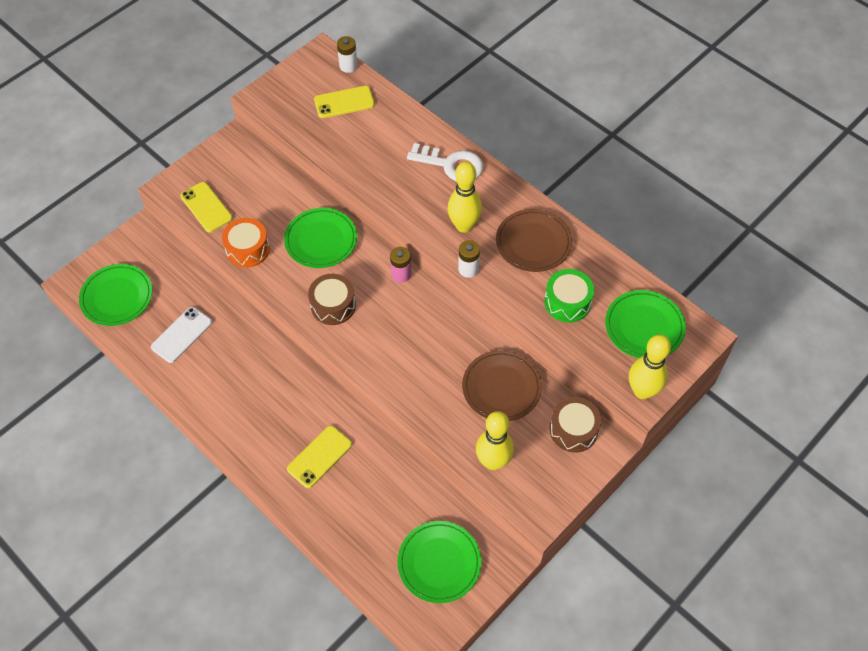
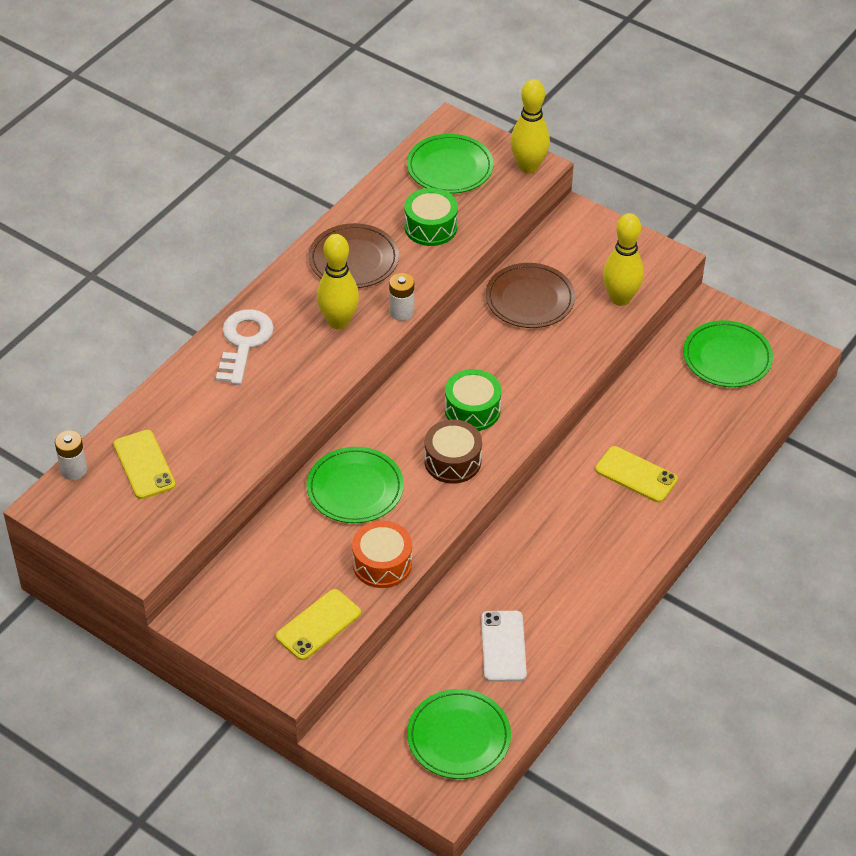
camera: 100 degrees left, 10 degrees down
white phone [151,307,212,363] -> white phone turned 60 degrees clockwise [481,611,527,682]
pink battery [390,247,411,283] -> none
brown drum [550,397,601,453] -> none
none -> green drum [445,369,501,431]

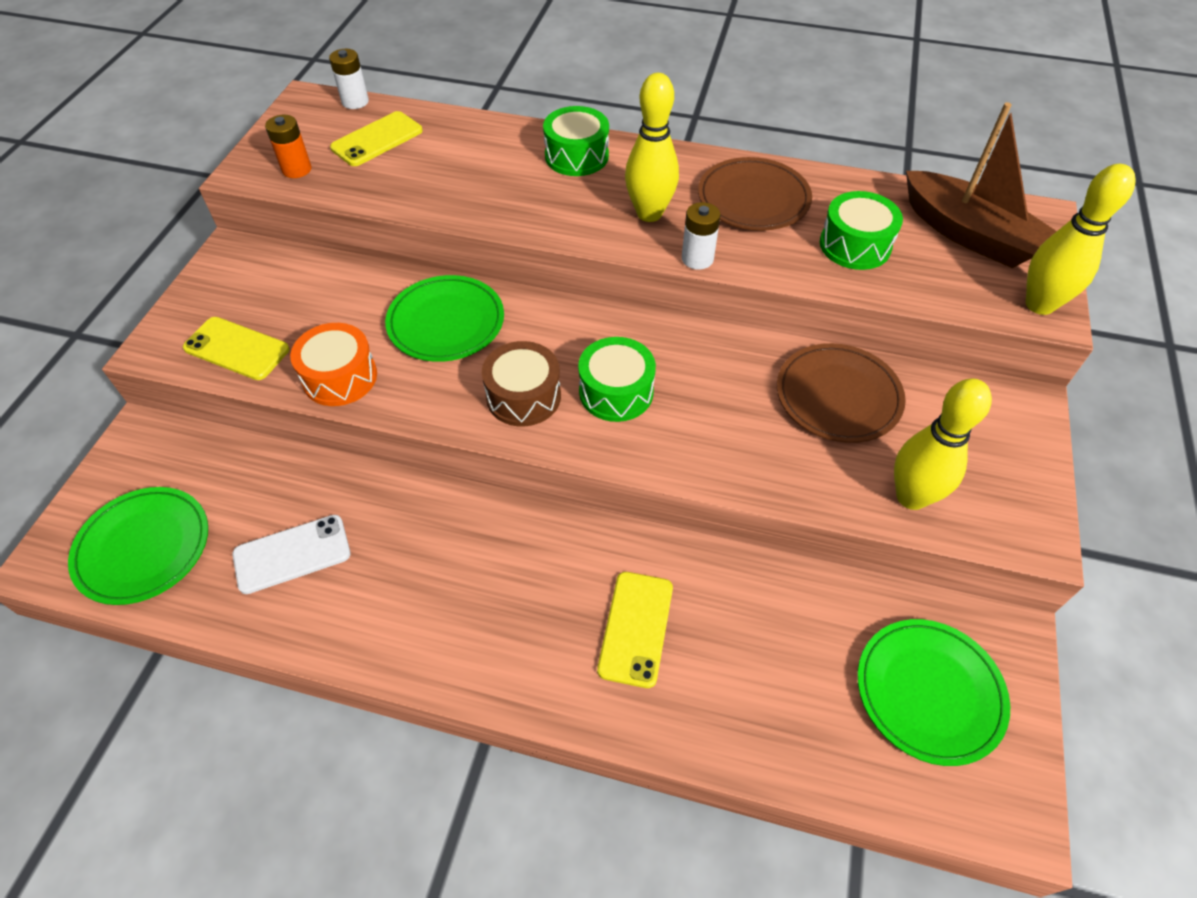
camera: 70 degrees right, 5 degrees up
white key [216,309,274,385] -> green drum [543,106,609,176]
green plate [407,134,494,194] -> brown boat [906,102,1057,268]
none -> orange battery [265,115,312,178]

